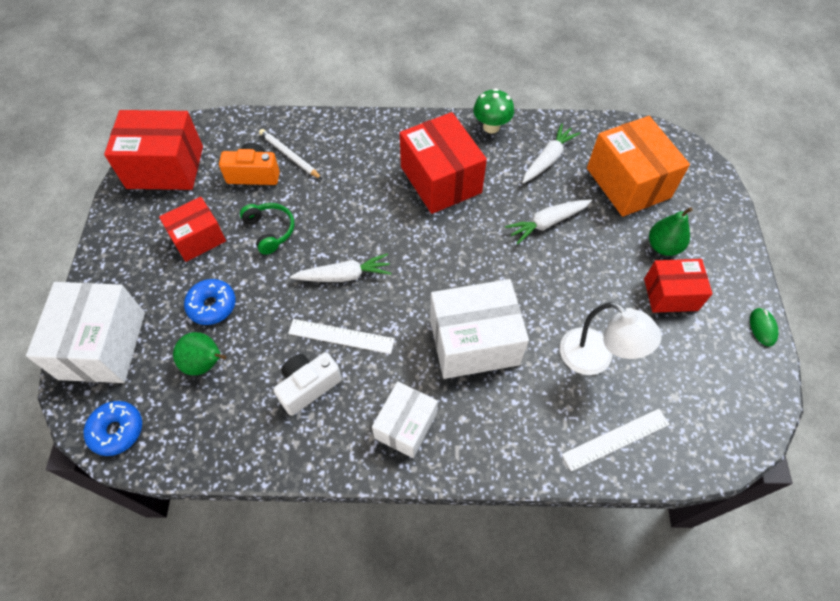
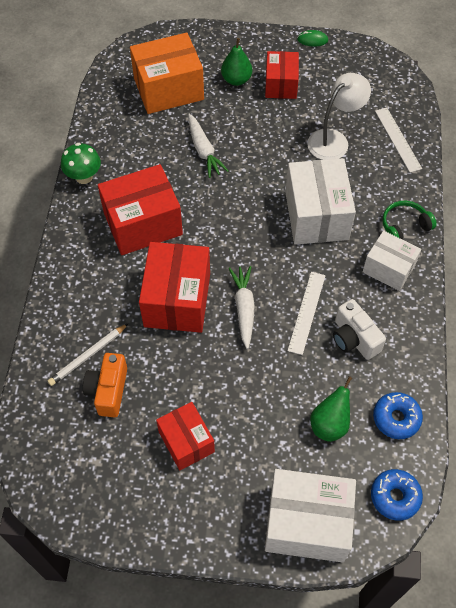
camera: 85 degrees left, 0 degrees up
red box [104,110,203,190] -> red box moved to [139,242,210,333]
blue donut [184,279,236,325] -> blue donut moved to [373,392,423,439]
green headphones [240,203,294,255] -> green headphones moved to [382,201,437,240]
white carrot [522,123,580,183] -> none

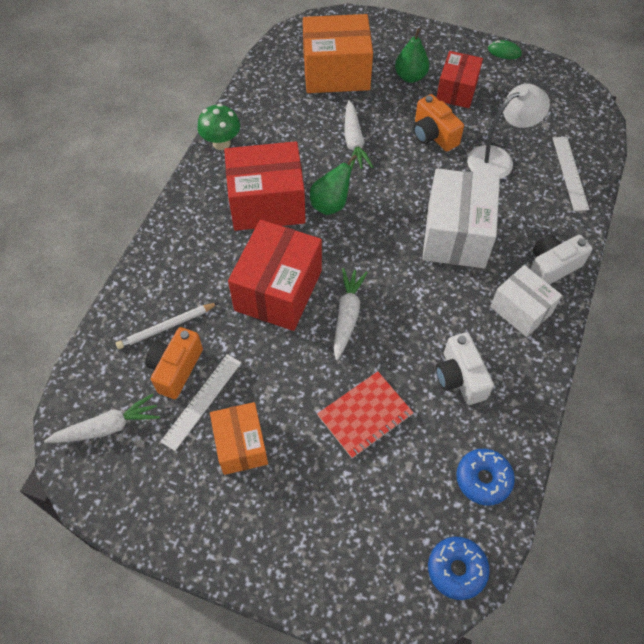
camera: 15 degrees right, 0 degrees up
red box [156,402,215,470] -> orange box [210,402,268,475]
white box [265,469,356,563] -> none
white ruler [287,272,326,355] -> white ruler moved to [160,354,241,451]
green pear [310,376,352,442] -> green pear moved to [310,154,357,215]
green headphones [382,201,437,240] -> white camera [530,235,593,285]
none -> white carrot [44,394,160,443]
none -> red notebook [317,371,414,458]
none -> orange camera [413,94,464,151]

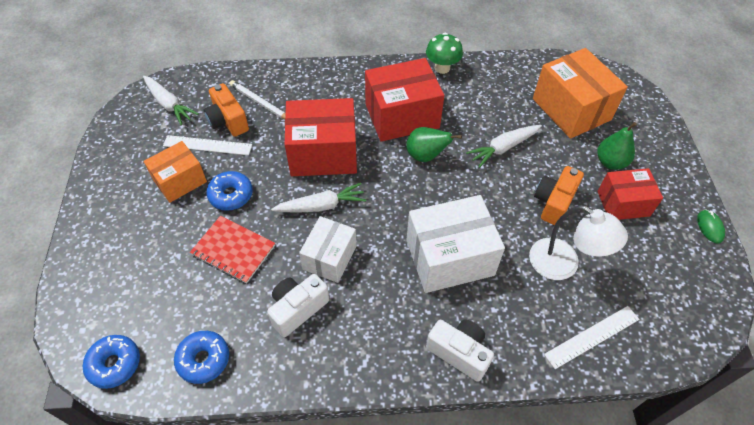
camera: 65 degrees right, 5 degrees down
orange camera [145,327,203,399] -> orange camera turned 120 degrees counterclockwise [204,83,249,137]
red box [224,141,306,231] -> red box turned 75 degrees counterclockwise [365,58,444,142]
white box [490,265,562,337] -> white box moved to [299,216,356,283]
none -> blue donut [206,171,253,211]

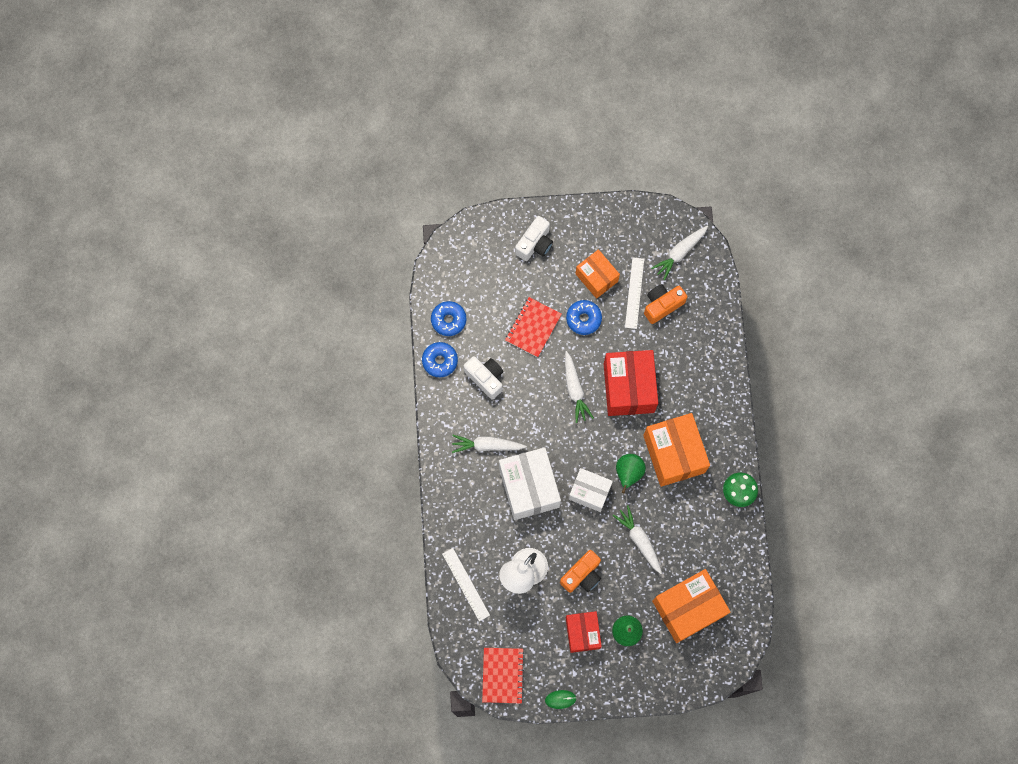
camera: 90 degrees right, 20 degrees up
blue donut [83,335,140,389] -> blue donut moved to [422,342,458,377]
white pencil [229,80,286,119] -> none
white box [299,216,356,283] -> white box moved to [569,468,613,512]
red box [365,58,444,142] -> orange box [643,413,710,487]
white camera [426,320,494,382] -> white camera moved to [515,216,553,261]
orange camera [534,166,584,225] -> orange camera turned 105 degrees clockwise [560,550,601,593]
none -> white carrot [452,435,527,453]
none -> red notebook [482,648,525,703]

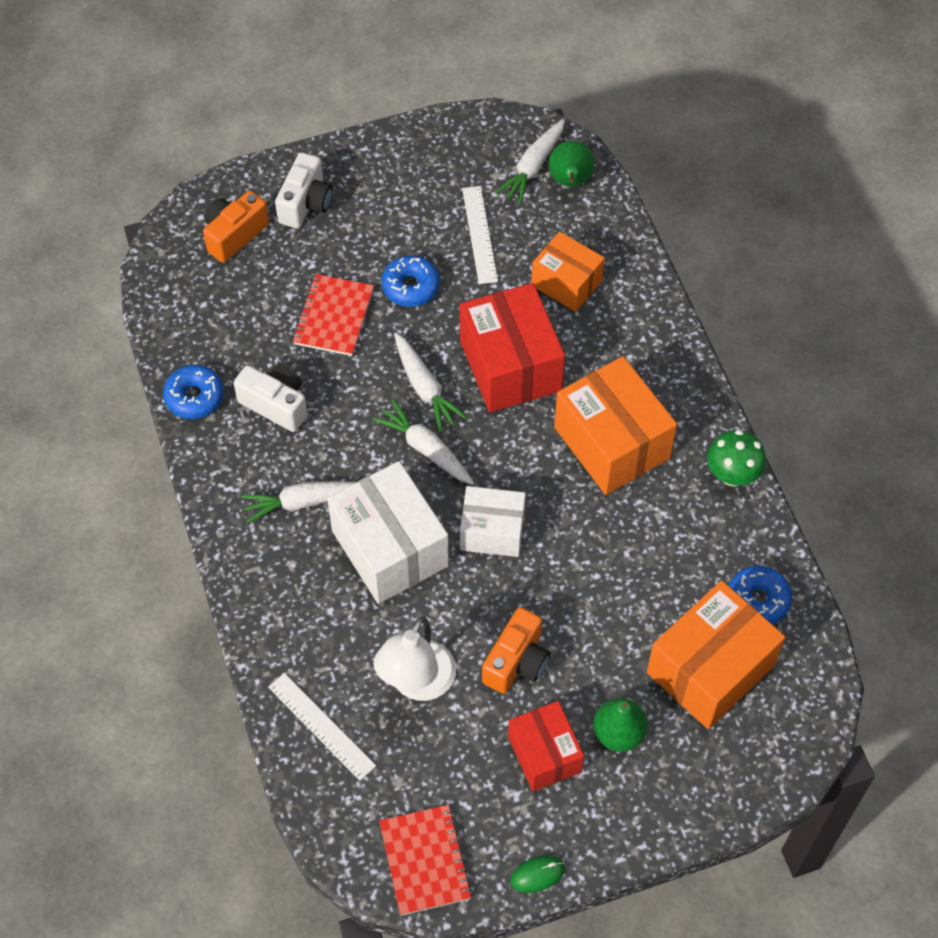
camera: 15 degrees left, 15 degrees down
blue donut [431,301,466,336] -> blue donut moved to [729,566,792,624]
orange box [575,249,620,299] -> orange box moved to [531,231,605,312]
white carrot [612,505,662,574] -> white carrot moved to [372,399,474,485]
green pear [616,454,646,493] -> green pear moved to [549,141,594,187]
orange camera [644,284,688,324] -> orange camera moved to [203,191,269,263]

